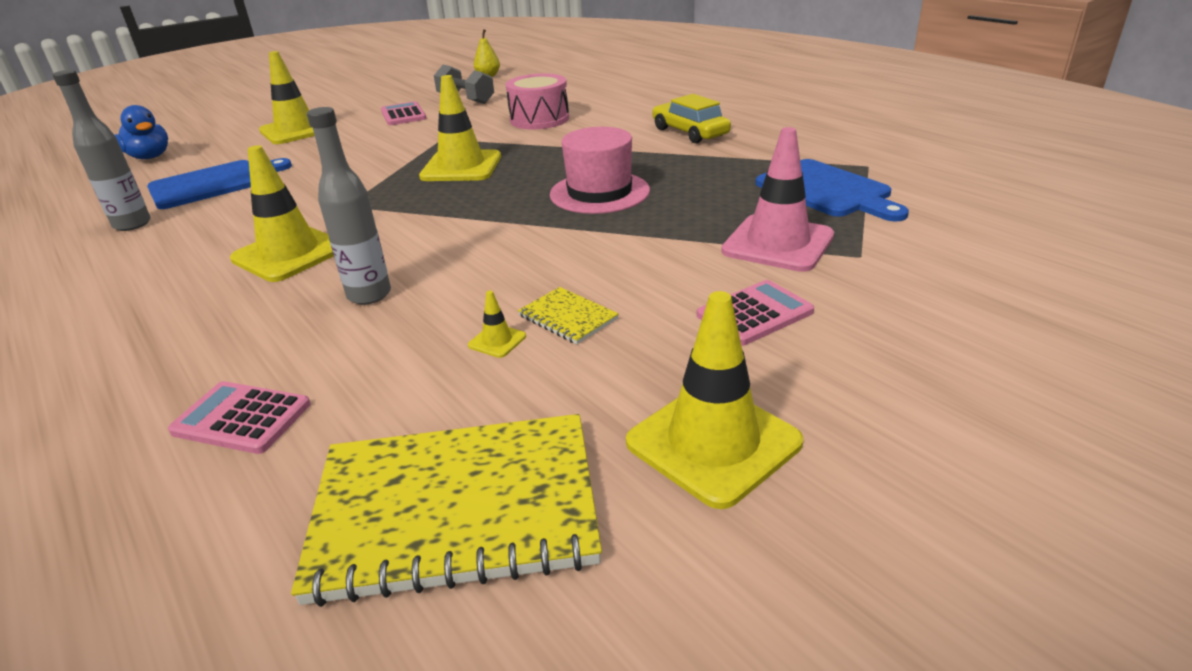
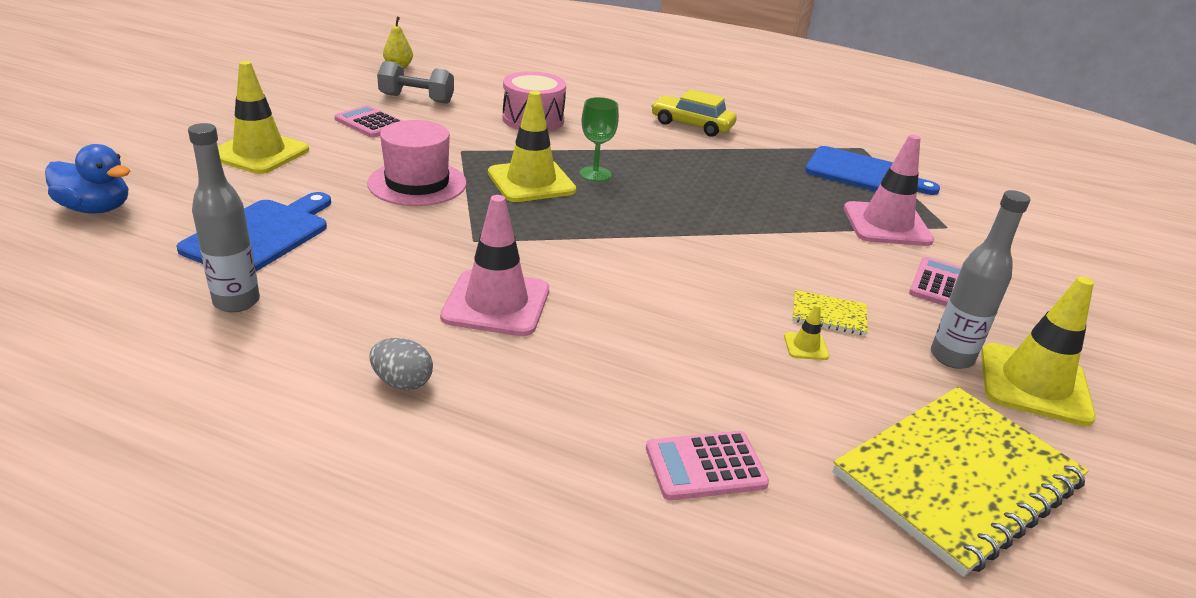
camera: 35 degrees left, 0 degrees up
yellow traffic cone [230,145,334,282] -> pink traffic cone [440,195,549,336]
grey bottle [307,107,391,305] -> grey bottle moved to [931,190,1031,369]
pink hat [550,127,650,214] -> pink hat moved to [367,120,467,206]
none -> grey egg [369,338,433,390]
none -> green goblet [579,97,619,182]

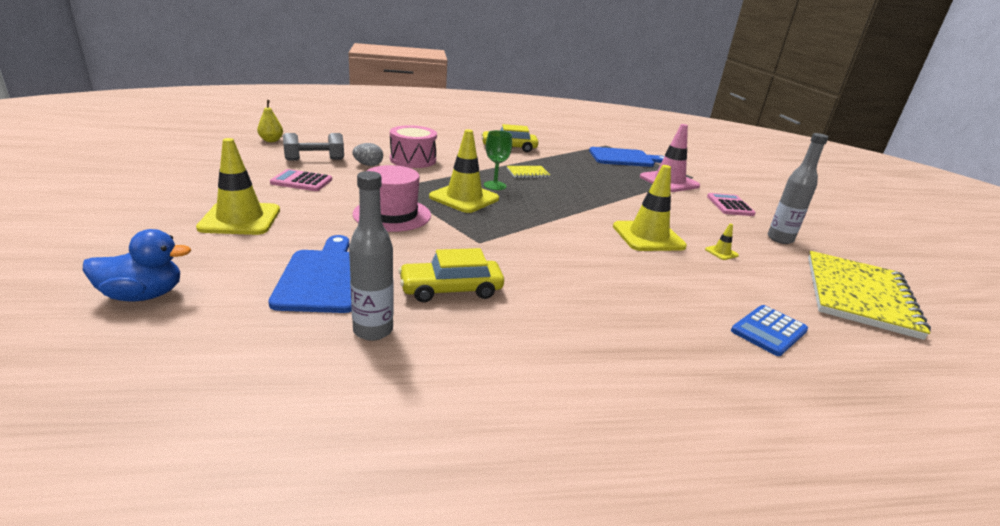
camera: 30 degrees left, 5 degrees down
grey egg [369,338,433,390] -> grey egg moved to [352,143,383,166]
pink traffic cone [440,195,549,336] -> none
pink calculator [646,431,769,501] -> blue calculator [731,305,808,356]
yellow notebook [792,290,868,336] -> yellow notebook moved to [507,166,550,178]
yellow traffic cone [981,276,1096,426] -> yellow traffic cone moved to [613,165,687,251]
none -> yellow car [398,248,504,302]

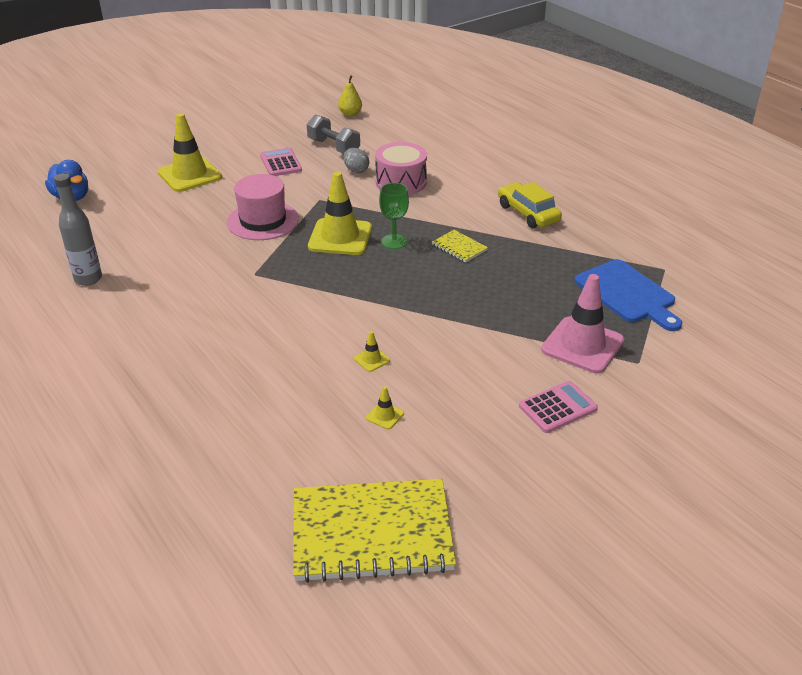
camera: 65 degrees right, 10 degrees up
blue cutting board [268,235,352,313] -> none
yellow car [398,248,504,302] -> none
yellow traffic cone [613,165,687,251] -> yellow traffic cone [354,331,390,372], size x0.41
blue calculator [731,305,808,356] -> none
grey bottle [768,133,828,244] -> none

